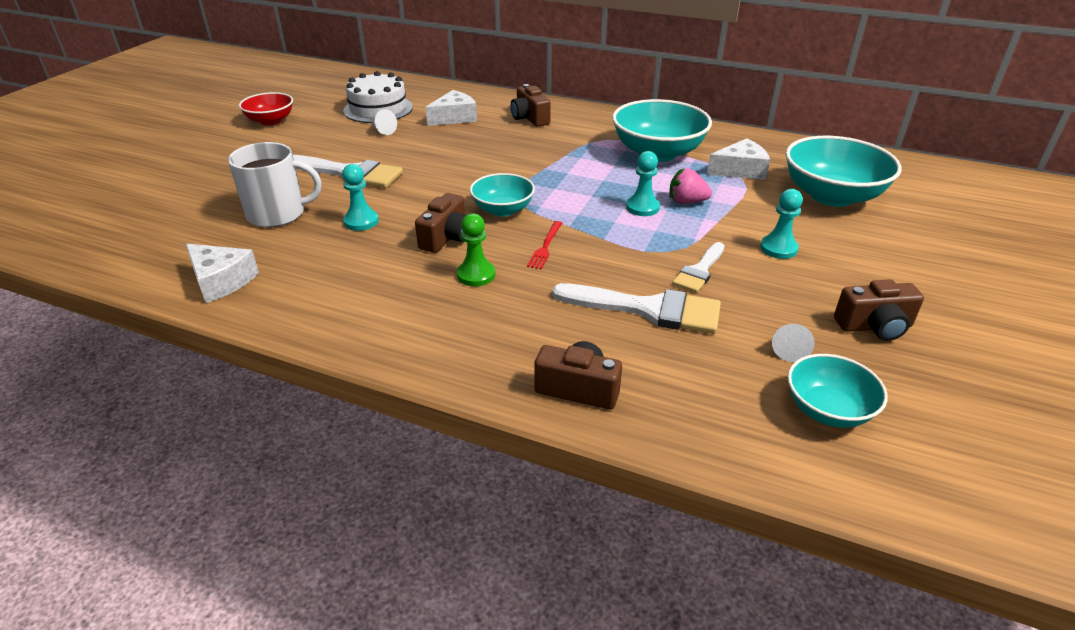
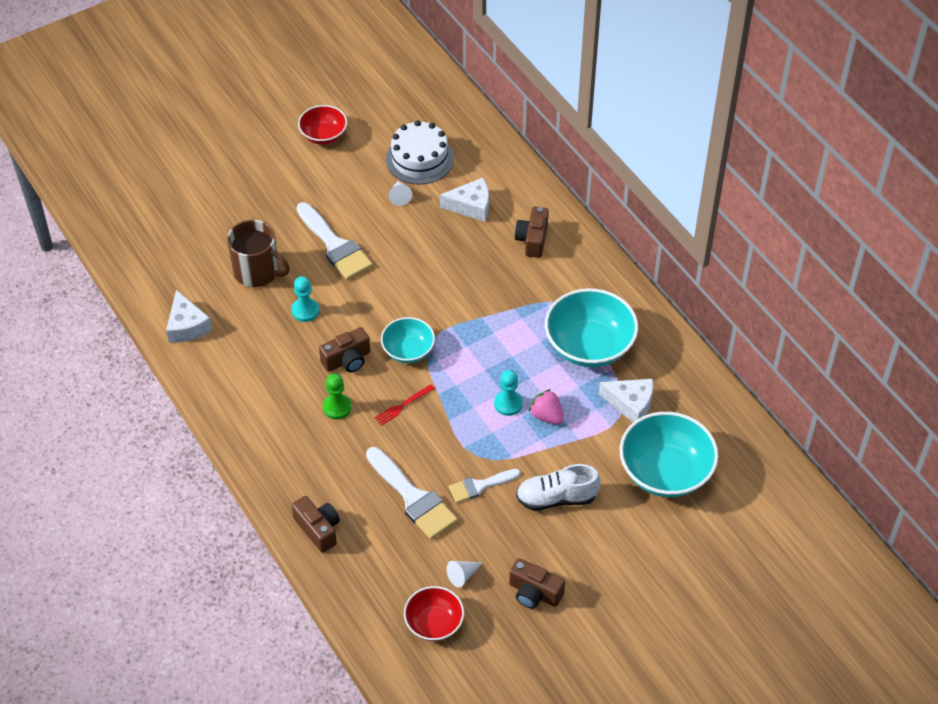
camera: 35 degrees right, 15 degrees up
white mug [228,142,322,228] -> brown mug [227,220,290,287]
turquoise pawn [760,189,803,259] -> white shoe [516,464,601,511]
turquoise bowl [788,354,888,428] -> red bowl [404,586,464,641]

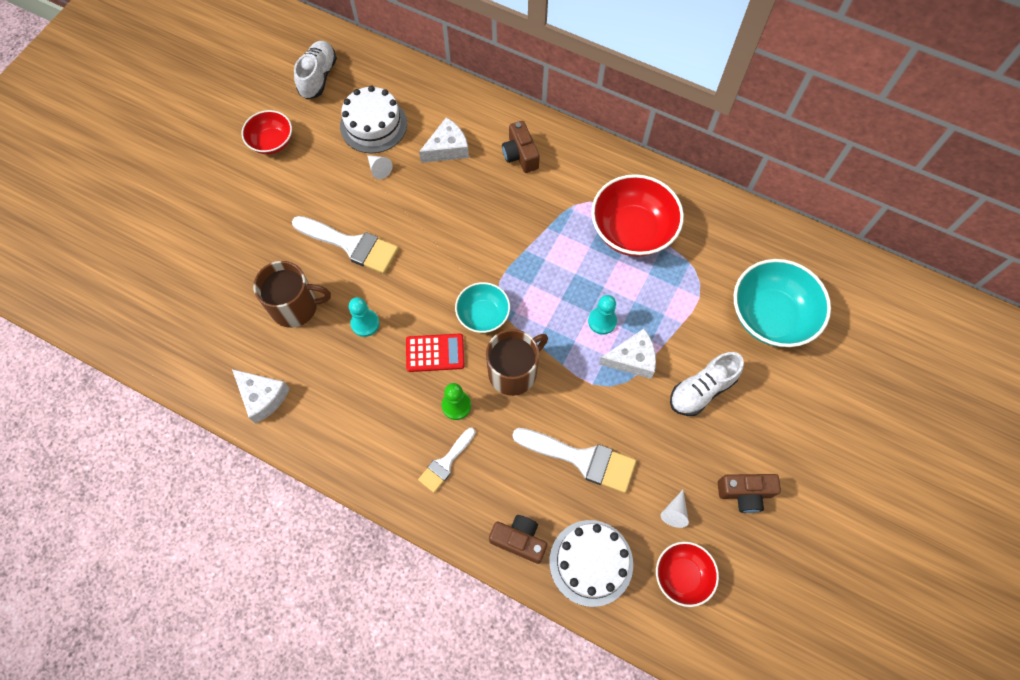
camera: 30 degrees left, 15 degrees up
brown camera [319,327,370,372] -> red calculator [406,334,465,372]
red fork [375,384,435,426] -> brown mug [486,329,548,396]
white brush [449,469,521,503] -> white brush moved to [418,428,476,493]
pink strawberry [529,389,564,425] -> none
turquoise bowl [545,288,638,367] -> red bowl [591,174,684,257]
white cheese [599,379,653,422] -> white cheese moved to [599,329,656,379]
none -> white shoe [294,41,337,99]
none -> white cake [549,520,633,607]

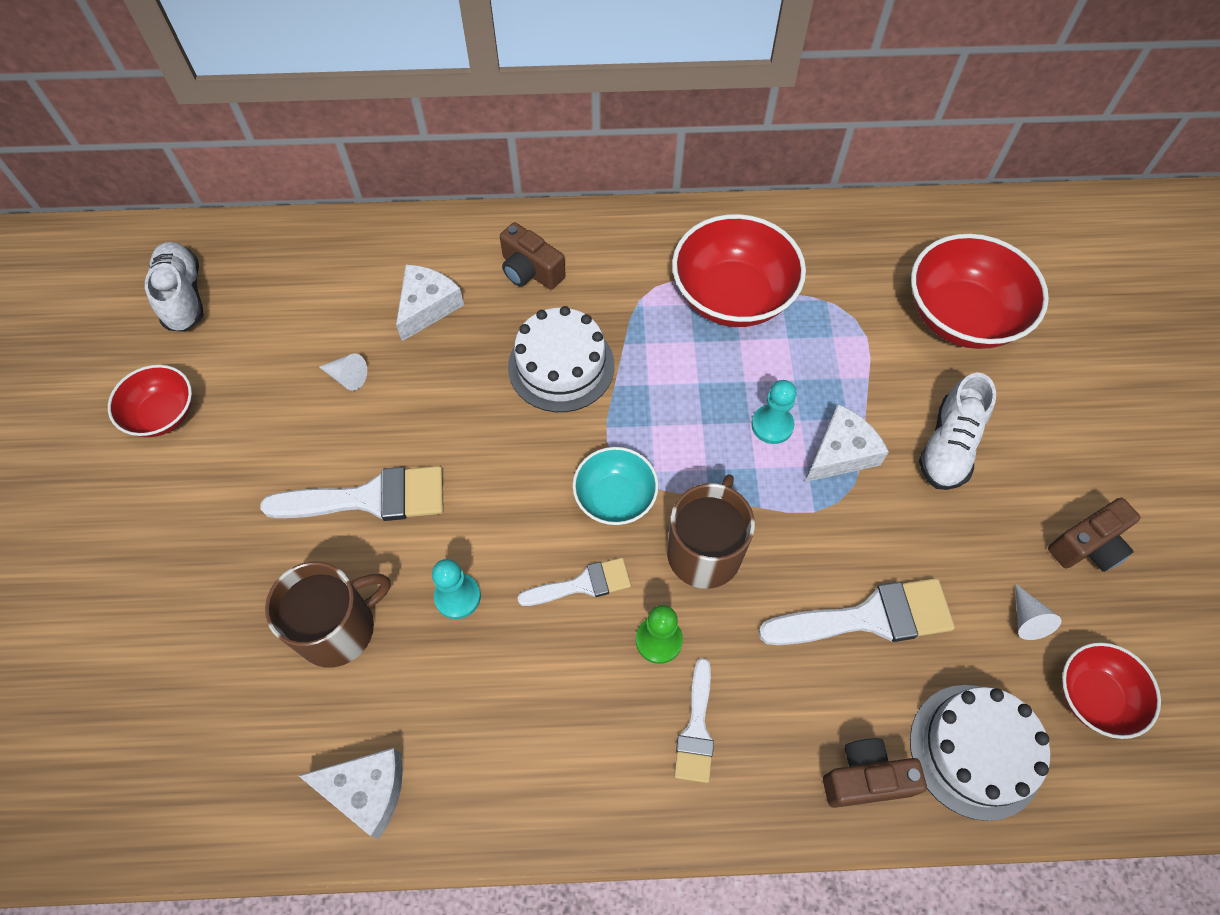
camera: 30 degrees left, 5 degrees down
white cake [340,85,407,153] -> white cake moved to [508,306,614,412]
red calculator [406,334,465,372] -> white brush [517,558,631,606]
turquoise bowl [734,259,831,347] -> red bowl [911,234,1049,349]

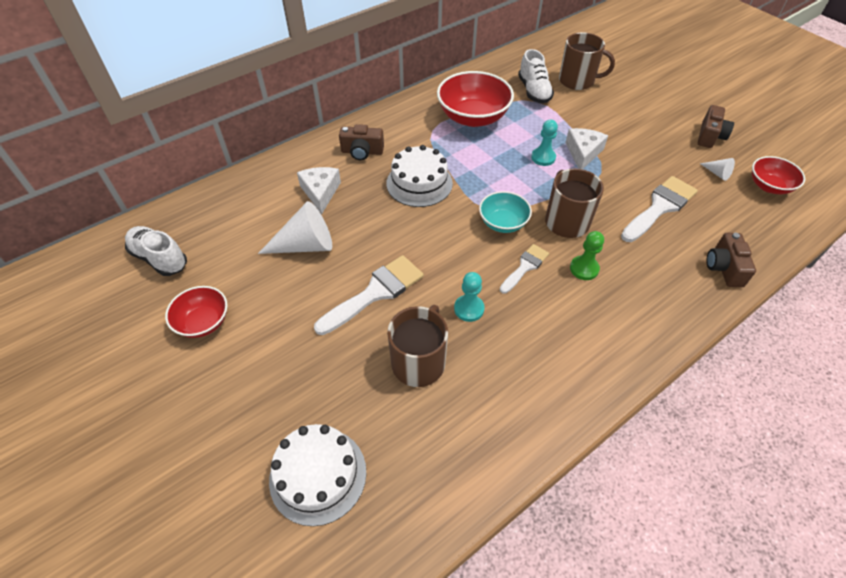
camera: 35 degrees left, 10 degrees down
white cheese [299,748,403,839] -> none
white cone [319,354,367,391] -> white cone [258,201,332,254], size x2.10
white brush [674,658,714,783] -> none
brown camera [823,738,927,808] -> brown camera turned 45 degrees counterclockwise [706,233,756,287]
white cake [910,685,1050,821] -> white cake moved to [269,424,366,526]
red bowl [911,234,1049,349] -> brown mug [559,32,615,90]
white shoe [919,373,996,490] -> white shoe moved to [518,49,554,104]

